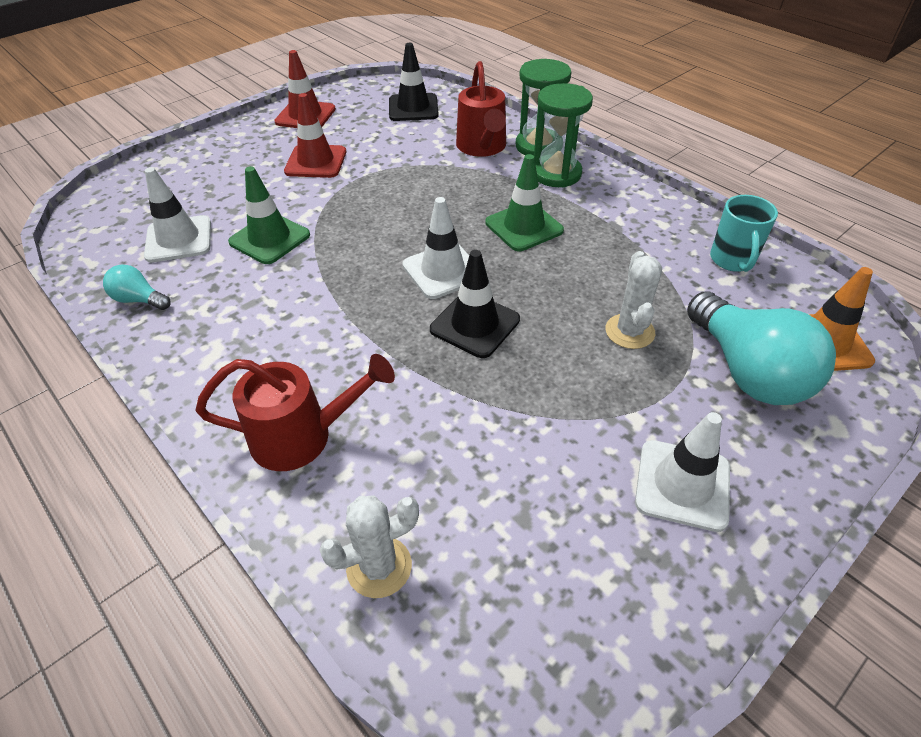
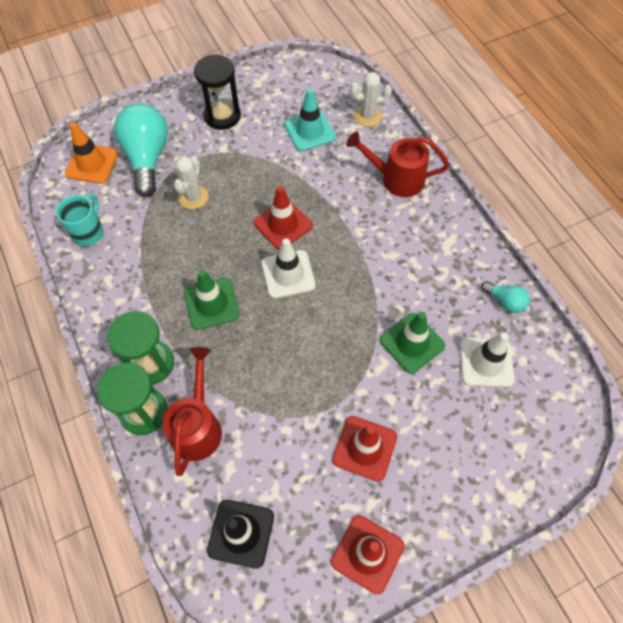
camera: 165 degrees left, 15 degrees up
black traffic cone [430,250,520,358] -> red traffic cone [254,186,312,250]
white traffic cone [635,412,730,532] -> black hourglass [194,55,241,130]
none -> turquoise traffic cone [285,88,336,151]

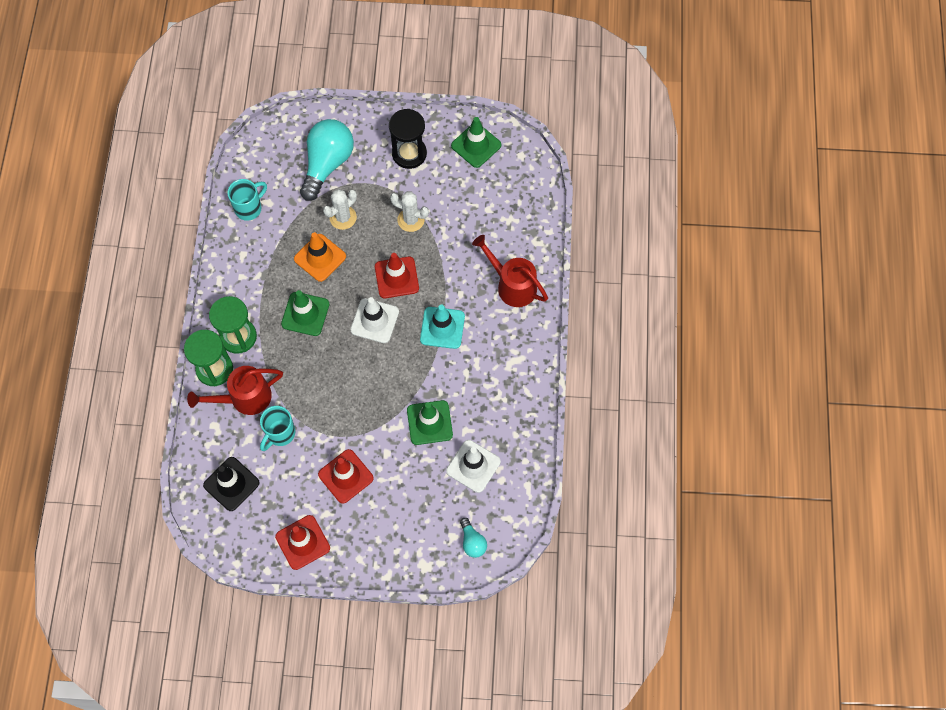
camera: 30 degrees right, 5 degrees up
orange traffic cone [65,122,118,184] -> orange traffic cone moved to [294,232,346,282]
red watering can [162,347,222,476] -> red watering can turned 150 degrees counterclockwise [187,366,283,415]
turquoise traffic cone [285,88,336,151] -> turquoise traffic cone moved to [420,305,465,349]
white cactus [350,72,392,126] -> white cactus moved to [390,192,429,232]
turquoise light bulb [481,281,530,313] -> turquoise light bulb moved to [460,518,487,558]
none -> turquoise mug [260,406,295,451]
none -> green traffic cone [451,117,501,168]

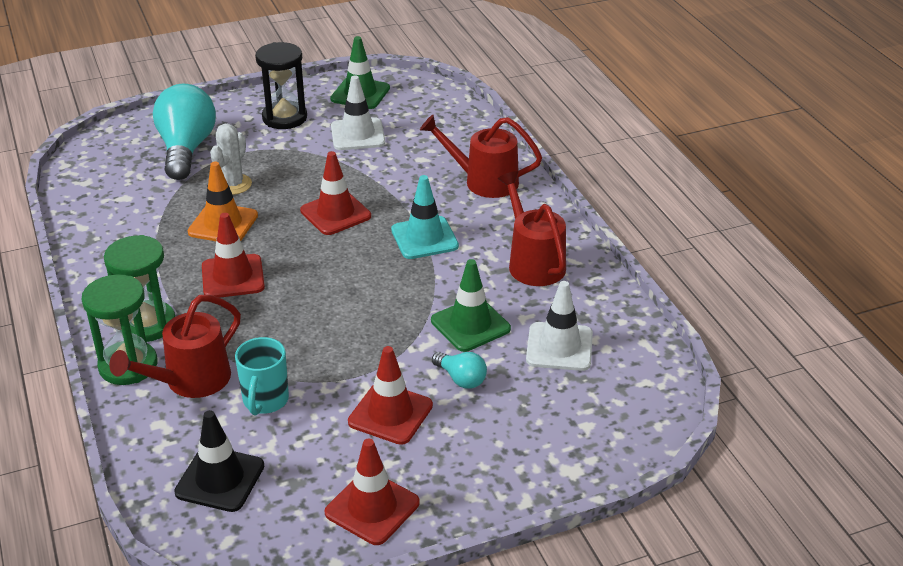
camera: 25 degrees left, 30 degrees down
turquoise mug [227,179,267,221] -> none
green traffic cone [281,290,329,336] -> red traffic cone [202,213,265,298]
white traffic cone [350,297,399,343] -> white traffic cone moved to [331,76,385,150]
white cactus [390,192,429,232] -> none
turquoise light bulb [460,518,487,558] -> turquoise light bulb moved to [432,352,487,389]
none -> red watering can [498,171,566,286]

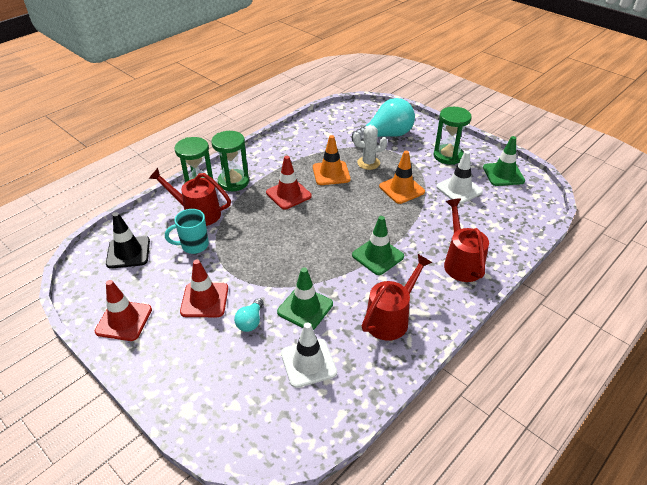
camera: 65 degrees right, 5 degrees up
black hourglass [255,42,307,129] -> green hourglass [434,107,472,165]
red traffic cone [300,151,371,235] -> none
turquoise traffic cone [391,175,459,259] -> green traffic cone [352,216,404,275]
none -> orange traffic cone [379,151,425,204]

